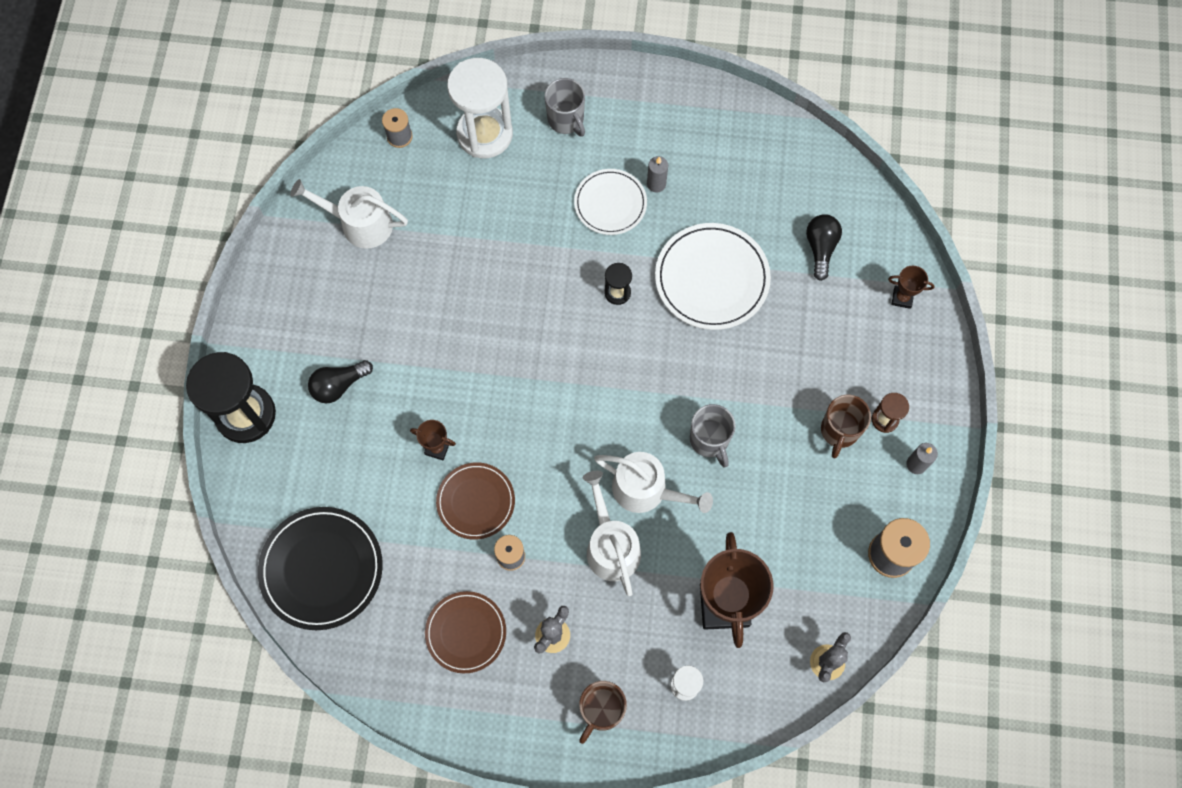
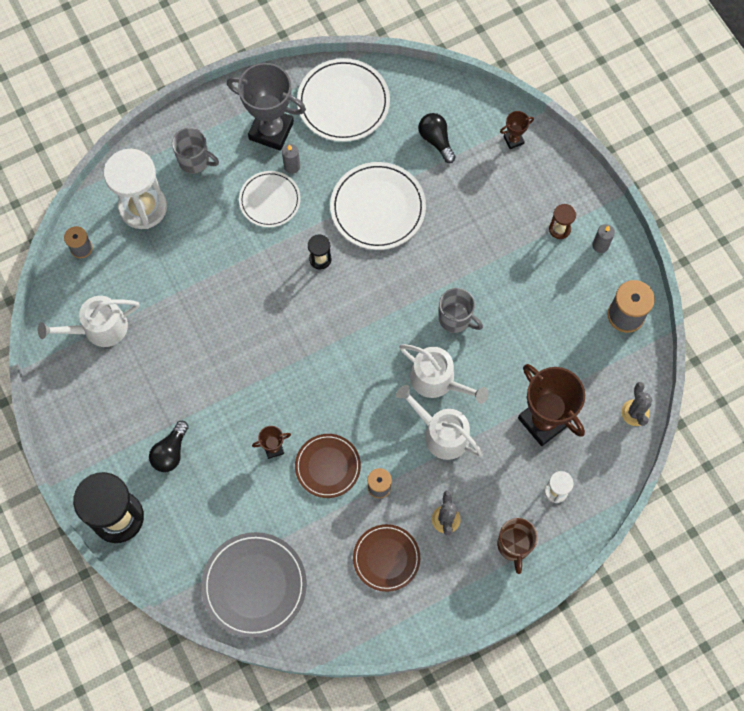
camera: 35 degrees left, 0 degrees up
black plate [258,507,383,630] -> grey plate [201,532,307,638]
white watering can [594,452,713,513] -> white watering can turned 45 degrees clockwise [399,344,489,404]
brown mug [821,395,871,458] -> none
none -> grey trophy [227,63,306,151]
none -> white plate [297,58,390,142]

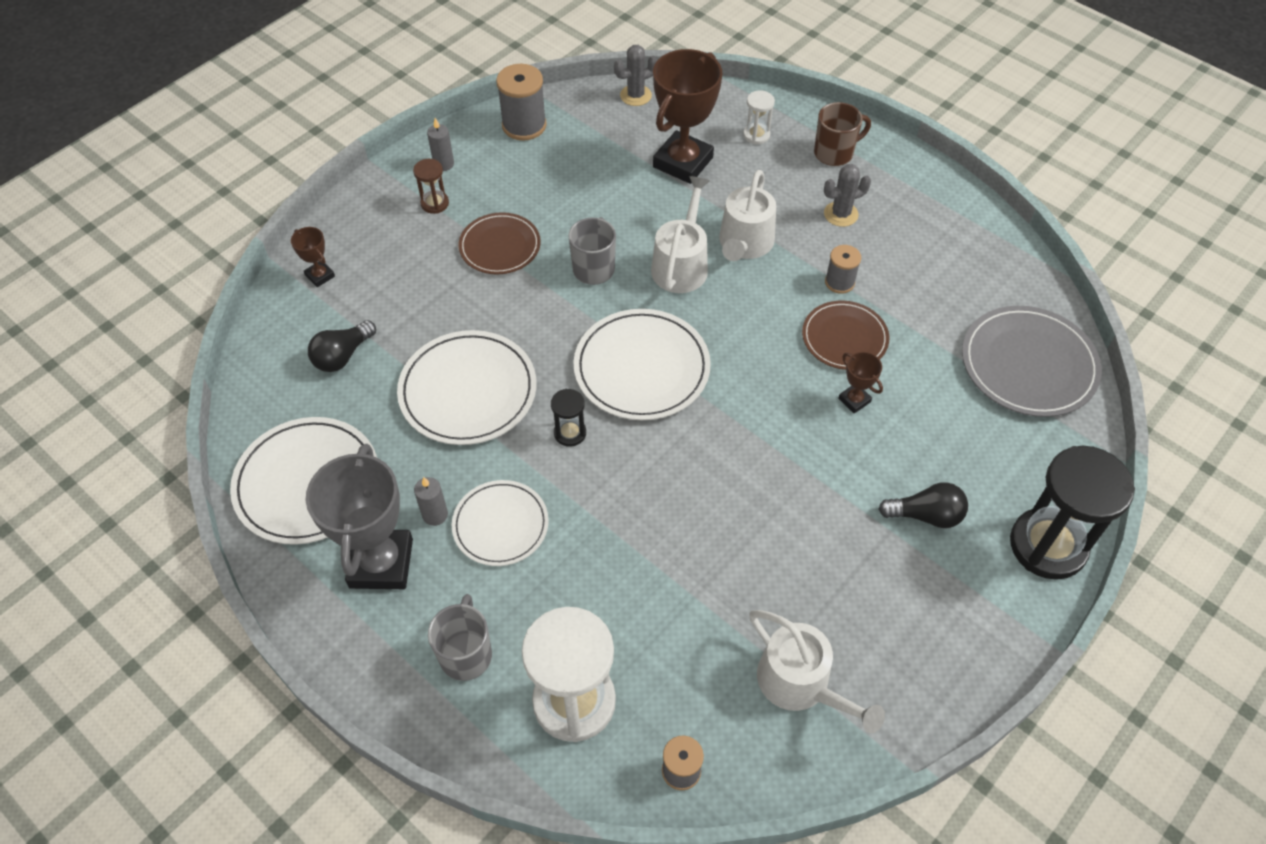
camera: 110 degrees left, 15 degrees down
brown plate [353,524,420,592] -> brown plate moved to [459,212,541,274]
none -> white plate [574,309,711,420]

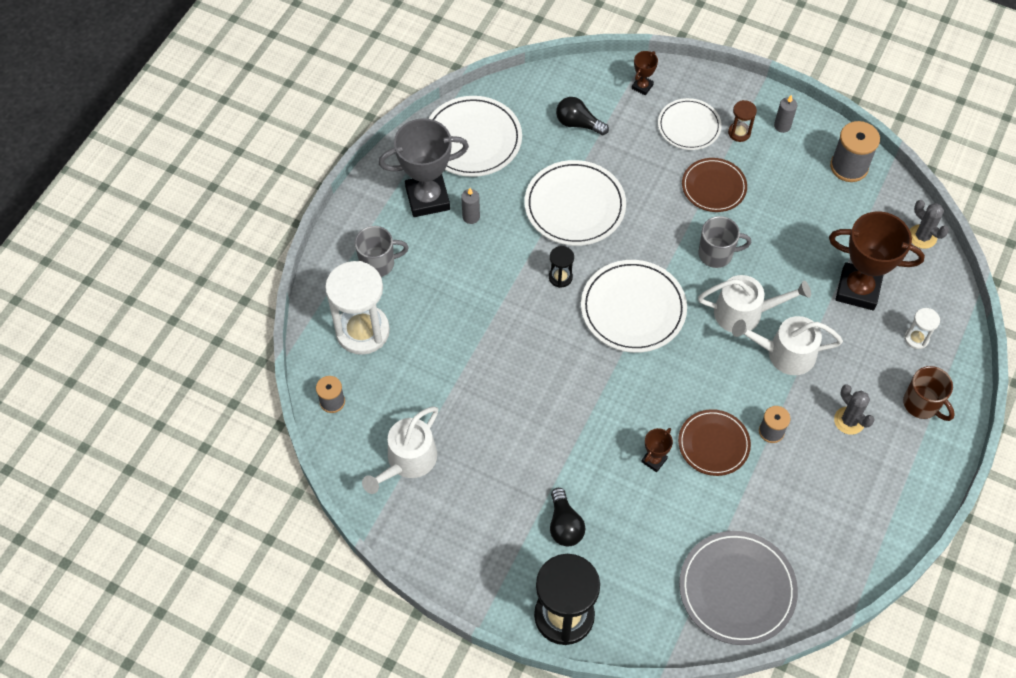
camera: 75 degrees right, 5 degrees up
white plate [452,480,549,566] -> white plate moved to [658,98,722,150]

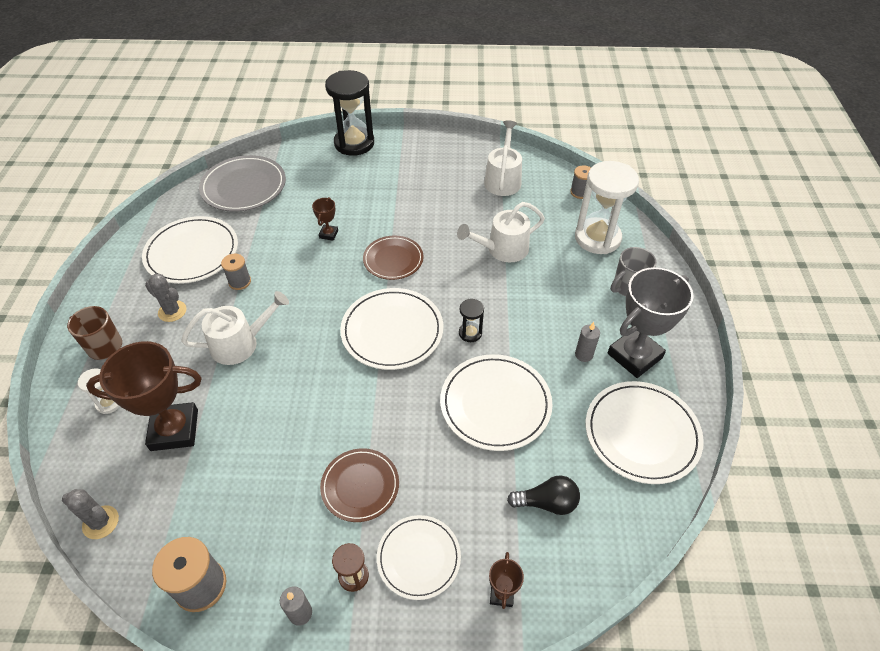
camera: 155 degrees right, 10 degrees down
black light bulb [550,488,585,546] -> none
brown plate [678,409,751,476] -> brown plate moved to [363,235,424,280]
white watering can [698,275,811,332] -> white watering can moved to [457,202,545,262]
grey mug [699,216,751,268] -> none
none -> white plate [142,216,238,284]

